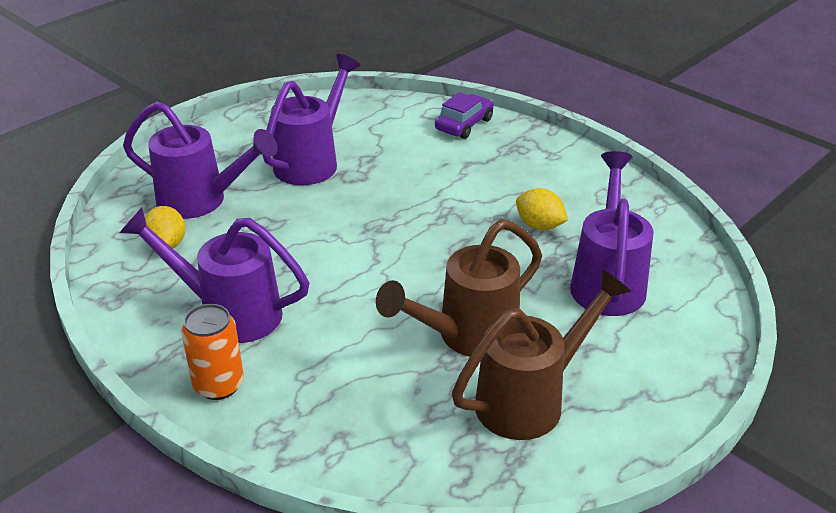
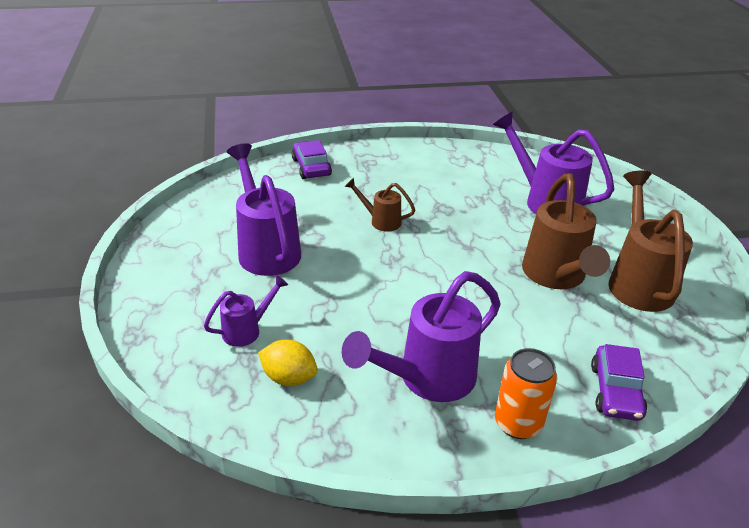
camera: 55 degrees left, 0 degrees up
purple watering can [123,101,278,219] -> purple watering can [204,275,288,347], size x0.52
yellow lemon [516,188,568,230] -> none
none -> brown watering can [345,178,415,232]
none -> purple car [591,344,647,421]

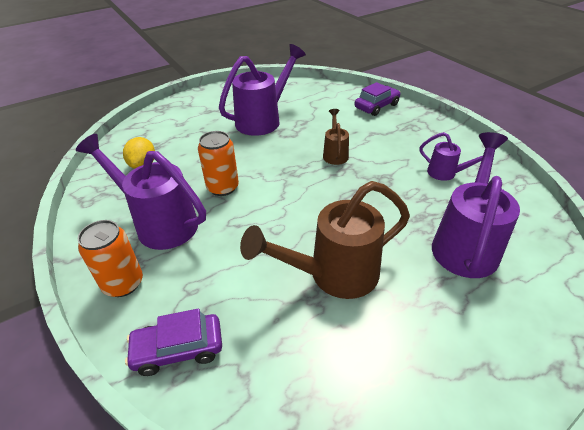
camera: 70 degrees right, 5 degrees up
purple watering can [204,275,288,347] -> purple watering can moved to [419,132,494,181]
brown watering can [608,171,693,312] -> none
none -> orange can [198,131,239,196]

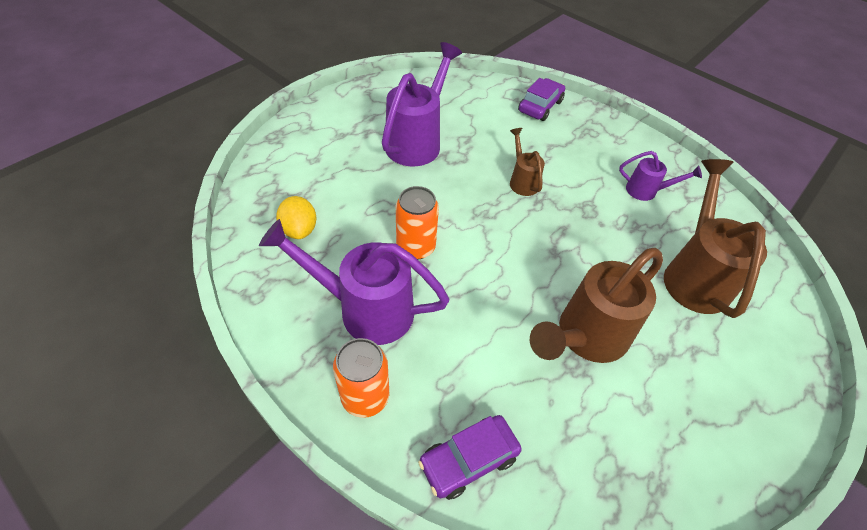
camera: 20 degrees left, 10 degrees up
purple watering can [432,132,520,278] -> brown watering can [664,159,767,318]

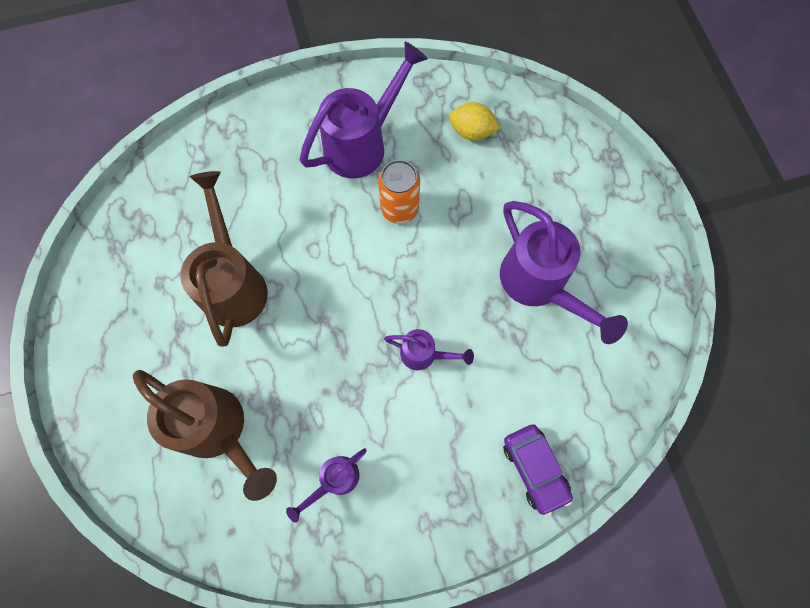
camera: 125 degrees right, 20 degrees up
orange can [333,338,389,418] -> none
purple car [418,415,522,500] -> none
brown watering can [510,128,545,196] -> purple watering can [384,329,474,370]

